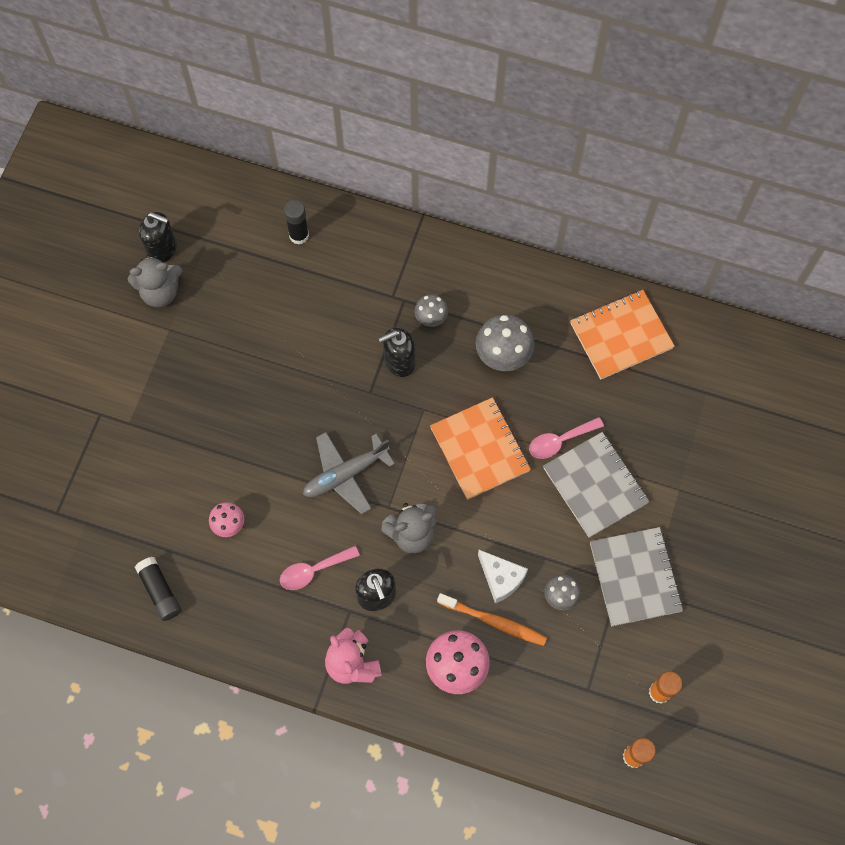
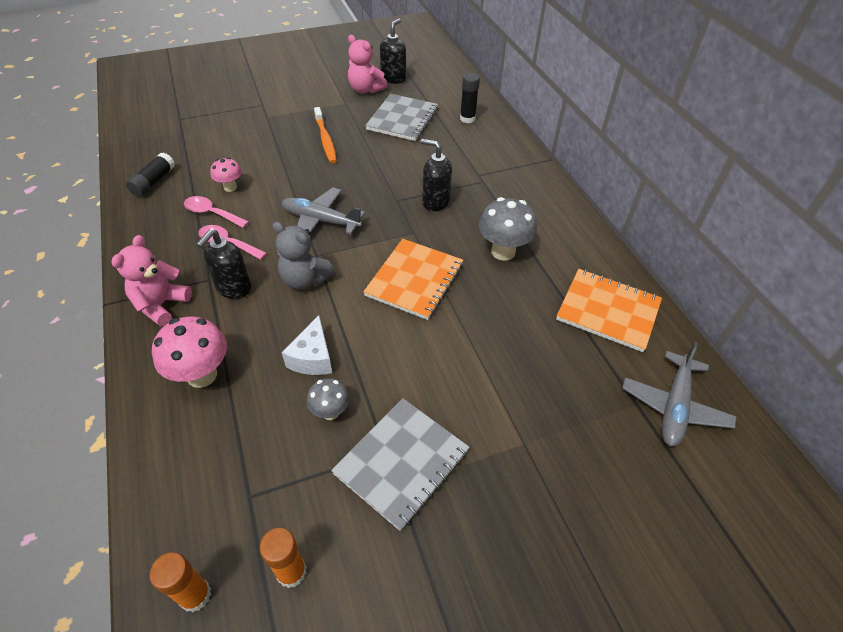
camera: 50 degrees right, 20 degrees down
grey teddy bear [128,255,182,307] -> pink teddy bear [348,35,387,94]
black soap dispenser [139,212,177,262] -> black soap dispenser turned 135 degrees counterclockwise [380,19,406,84]
grey mushroom [415,294,448,327] -> none
orange toothbrush [437,593,547,646] -> orange toothbrush moved to [314,107,337,163]
pink spoon [529,417,604,459] -> pink spoon moved to [184,196,249,228]
grey notebook [543,432,649,538] -> grey notebook moved to [365,94,438,141]
none -> grey plane [622,342,736,446]

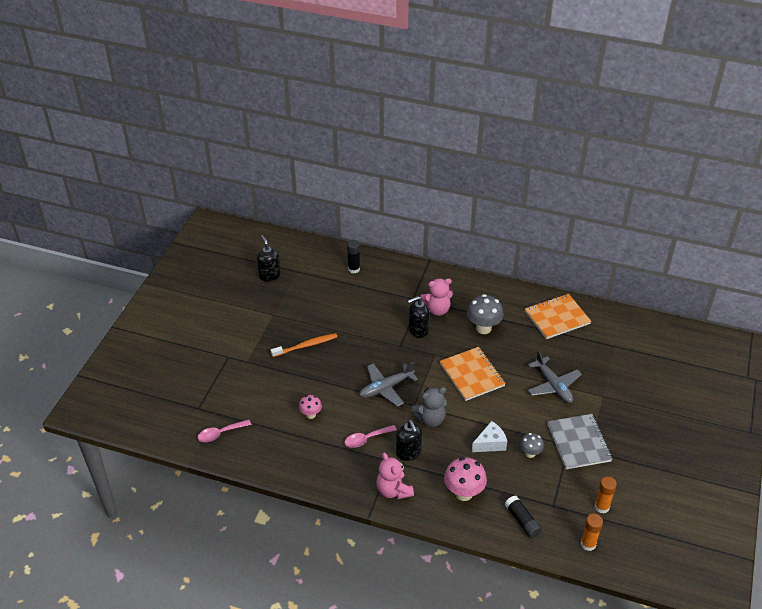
camera: 50 degrees left, 5 degrees down
black glue stick [126,152,175,197] -> black glue stick moved to [505,496,542,538]
pink spoon [184,196,249,228] -> pink spoon moved to [198,420,251,442]
white cheese [282,315,332,375] -> white cheese turned 75 degrees counterclockwise [472,421,507,452]
orange toothbrush [314,107,337,163] -> orange toothbrush turned 45 degrees counterclockwise [271,333,337,357]
pink teddy bear [348,35,387,94] -> pink teddy bear moved to [420,278,453,316]
grey notebook [365,94,438,141] -> none
grey plane [622,342,736,446] -> grey plane moved to [527,350,582,403]

